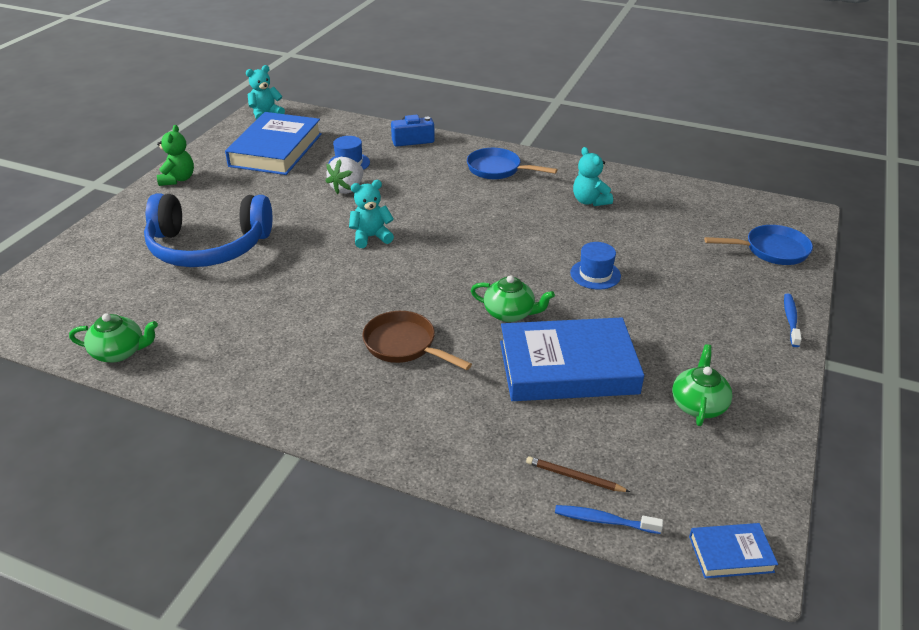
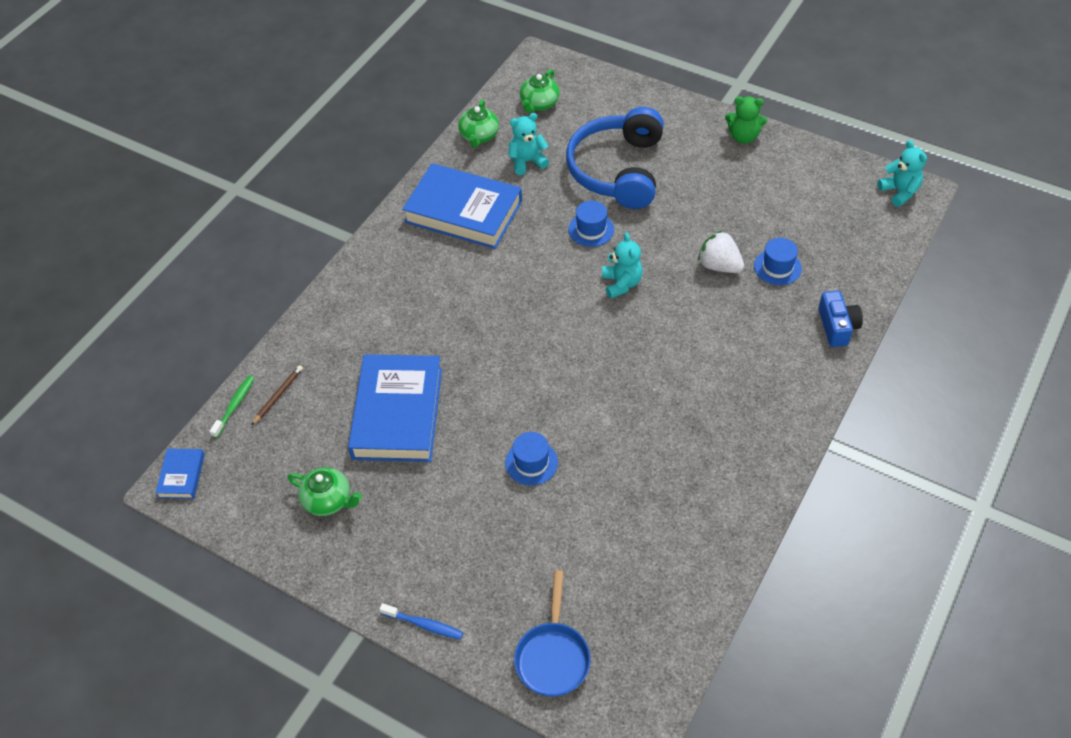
camera: 100 degrees right, 15 degrees up
blue book [225,112,322,175] -> blue book moved to [402,163,522,249]
brown pan [363,311,472,370] -> none
blue pan [467,148,558,179] -> none
green teapot [471,275,555,322] -> green teapot moved to [520,69,560,113]
blue toothbrush [555,505,663,534] -> green toothbrush [209,376,254,438]
turquoise teddy bear [573,147,613,206] -> turquoise teddy bear moved to [509,113,549,175]
none -> blue hat [568,201,614,247]

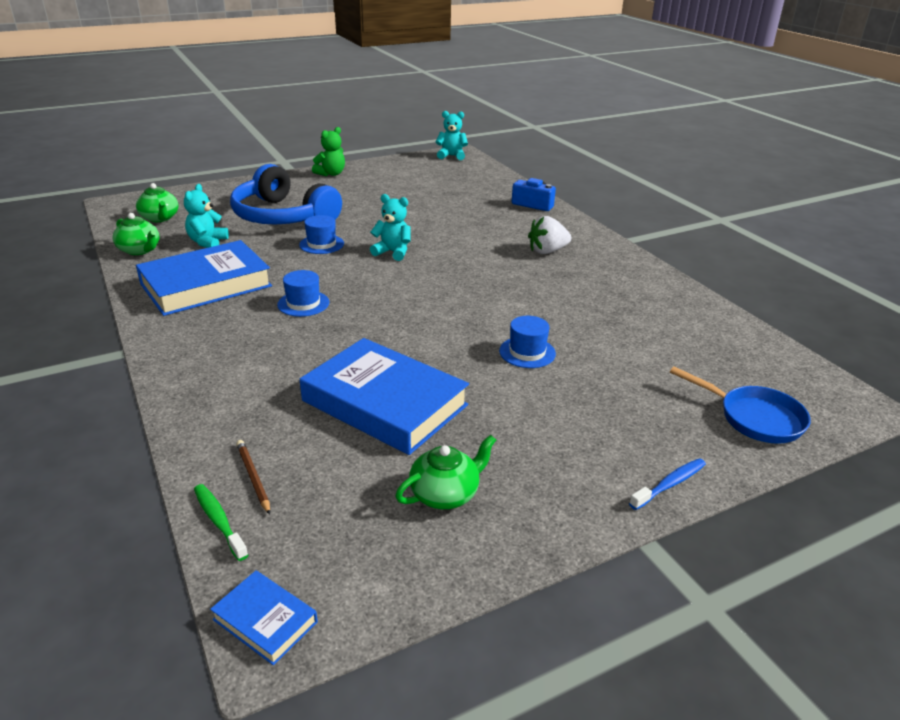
camera: 60 degrees left, 20 degrees down
white strawberry [698,230,744,273] -> white strawberry moved to [528,216,571,254]
blue hat [754,238,802,285] -> blue hat moved to [277,270,329,317]

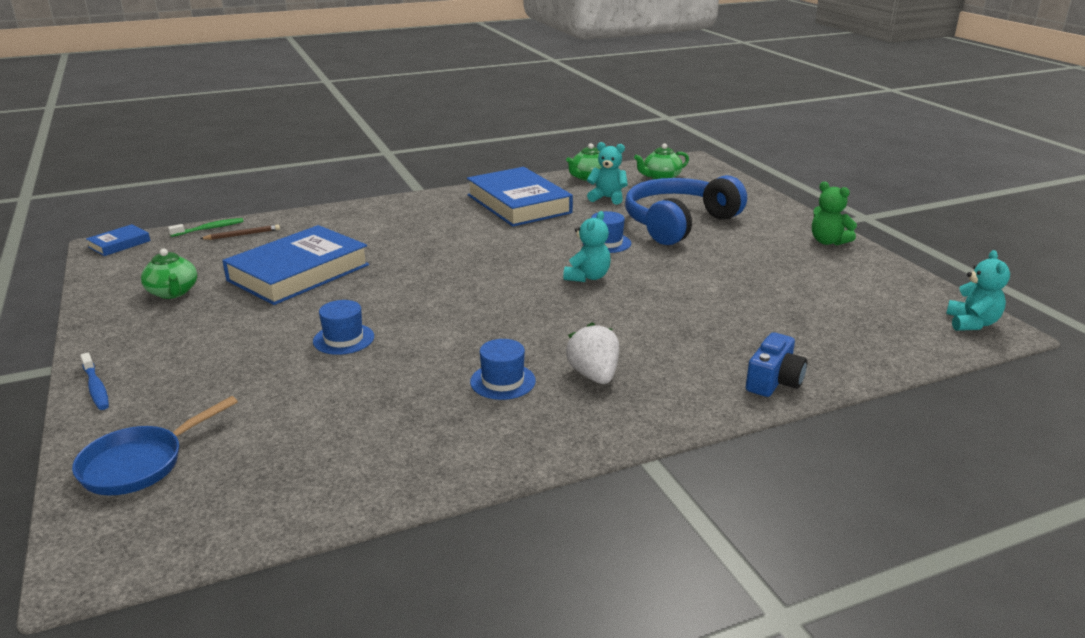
camera: 95 degrees right, 5 degrees down
blue hat [277,270,329,317] -> blue hat moved to [470,339,536,400]

